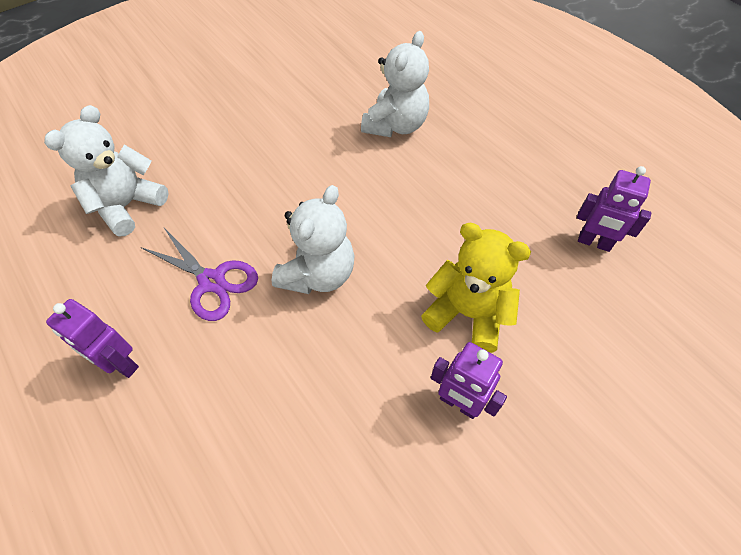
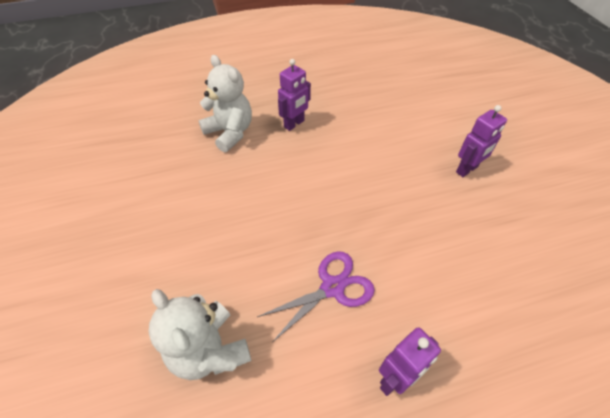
camera: 70 degrees left, 5 degrees down
white teddy bear [272,185,355,294] -> none
yellow teddy bear [421,223,531,353] -> none
purple robot [577,166,651,252] -> purple robot moved to [278,59,311,131]

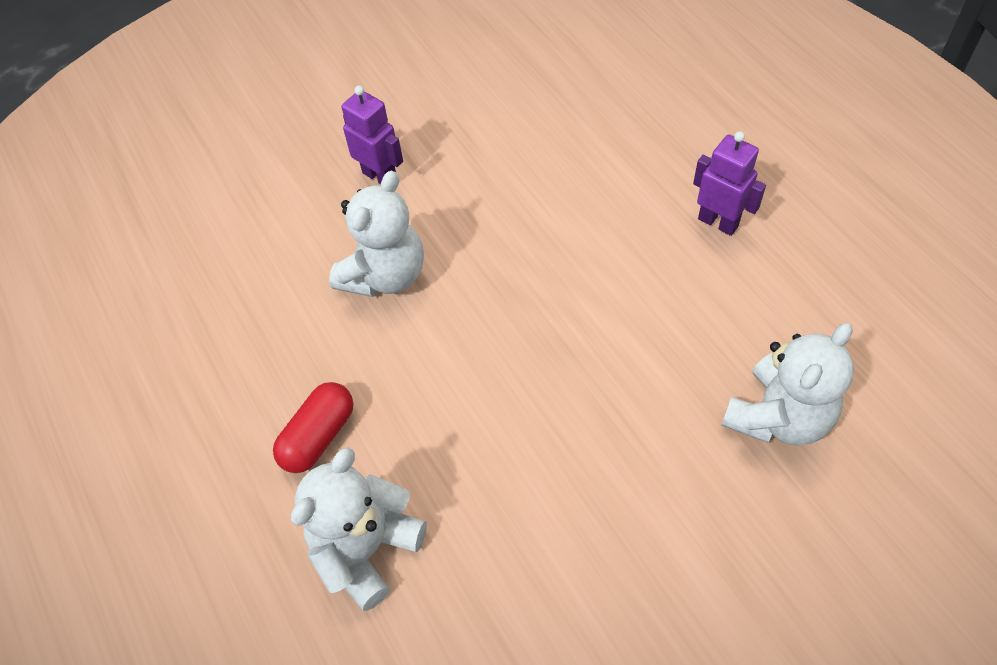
camera: 100 degrees left, 5 degrees up
purple scissors [257,251,375,342] -> none
purple robot [278,59,311,131] -> red capsule [273,382,353,473]
none -> white teddy bear [329,171,424,297]

